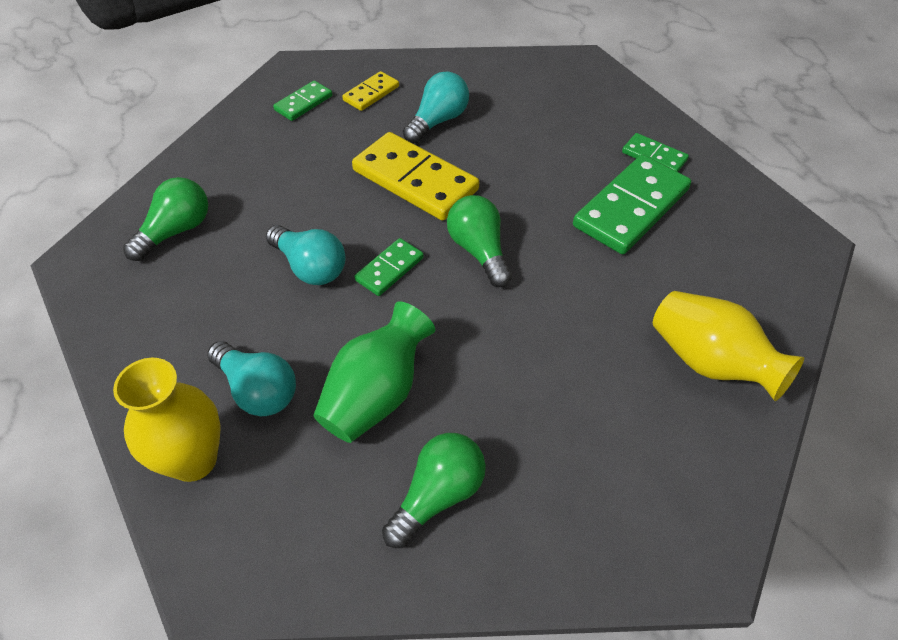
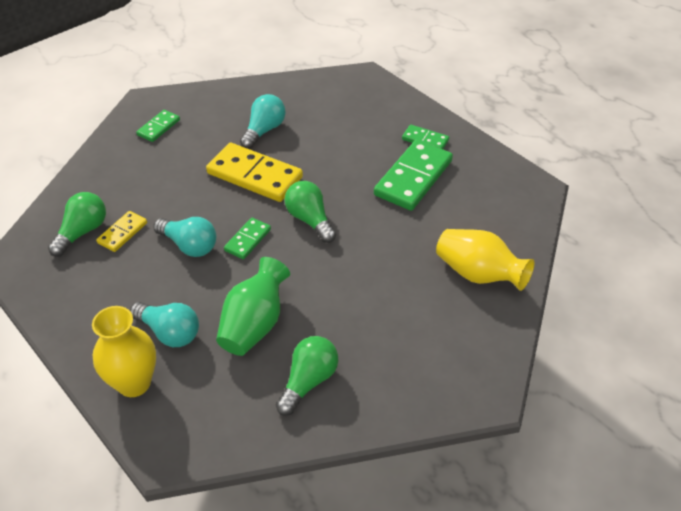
camera: 10 degrees left, 5 degrees down
yellow domino [342,71,399,111] -> yellow domino moved to [96,211,147,252]

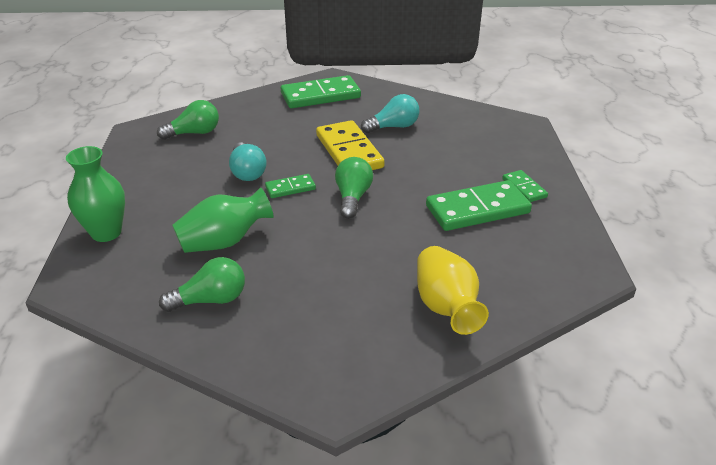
camera: 40 degrees right, 10 degrees down
yellow vase [92,306,156,397] -> green vase [66,146,125,242]
yellow domino [96,211,147,252] -> none
turquoise light bulb [130,302,199,347] -> none
green domino [136,110,180,142] -> green domino [281,75,361,108], size x1.95

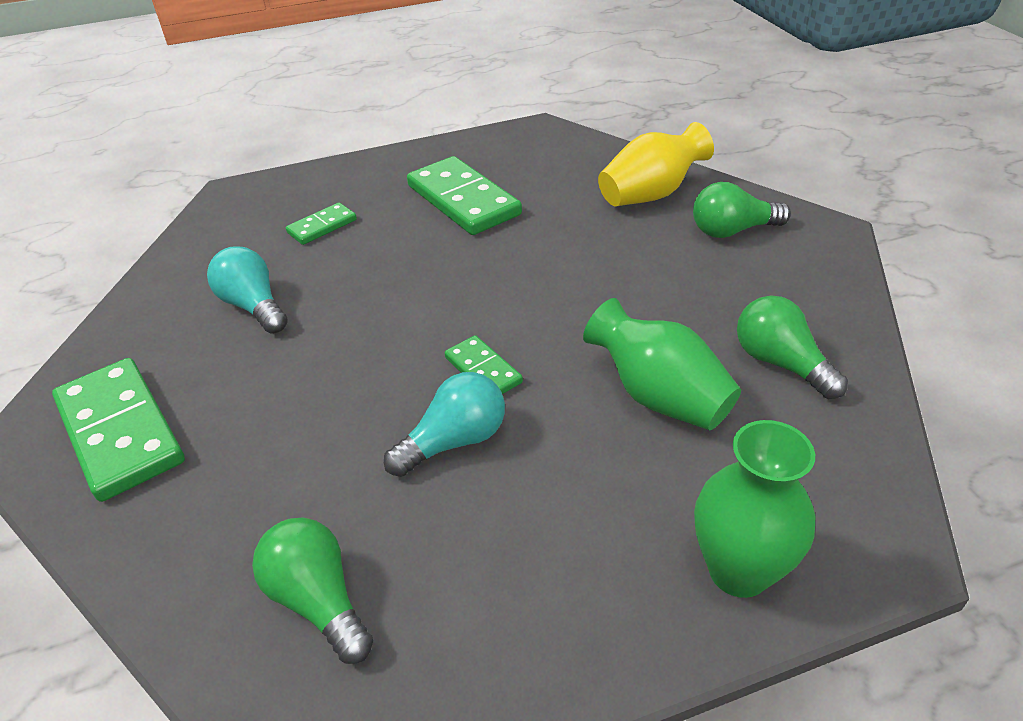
camera: 105 degrees left, 5 degrees up
yellow domino [316,120,384,170] -> none
green light bulb [335,157,373,219] -> green light bulb moved to [693,182,791,238]
green domino [502,170,548,202] -> green domino moved to [286,203,357,245]

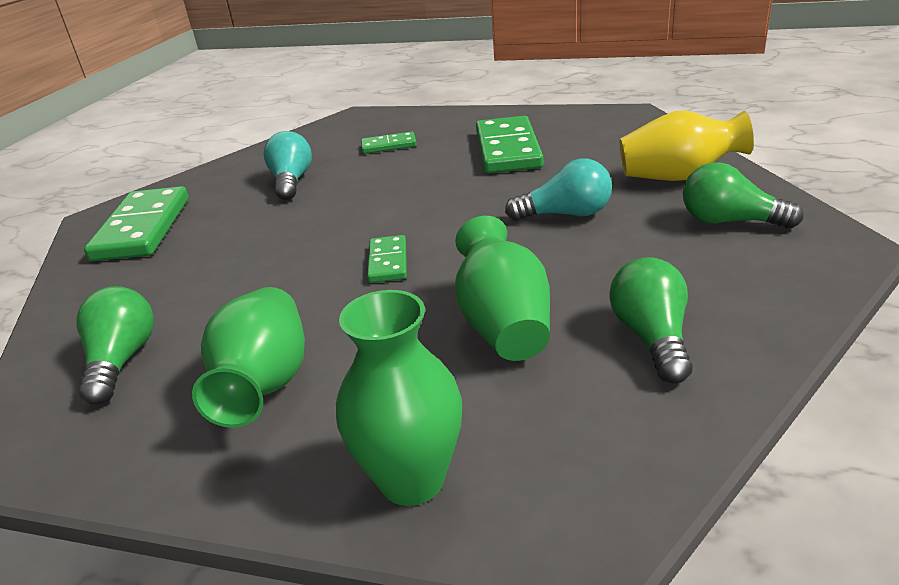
camera: 35 degrees right, 10 degrees down
turquoise light bulb [384,372,505,477] -> turquoise light bulb moved to [505,159,612,221]
none -> green vase [192,287,305,428]

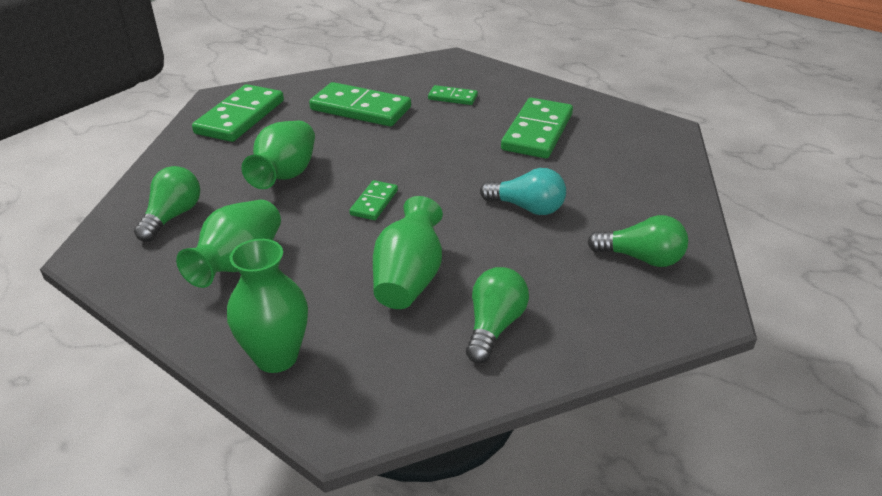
camera: 20 degrees right, 5 degrees up
turquoise light bulb [264,131,312,200] -> green domino [309,82,411,126]
yellow vase [619,111,754,181] -> none
green light bulb [683,162,803,229] -> green light bulb turned 150 degrees clockwise [588,215,688,267]
none -> green vase [241,120,315,189]

